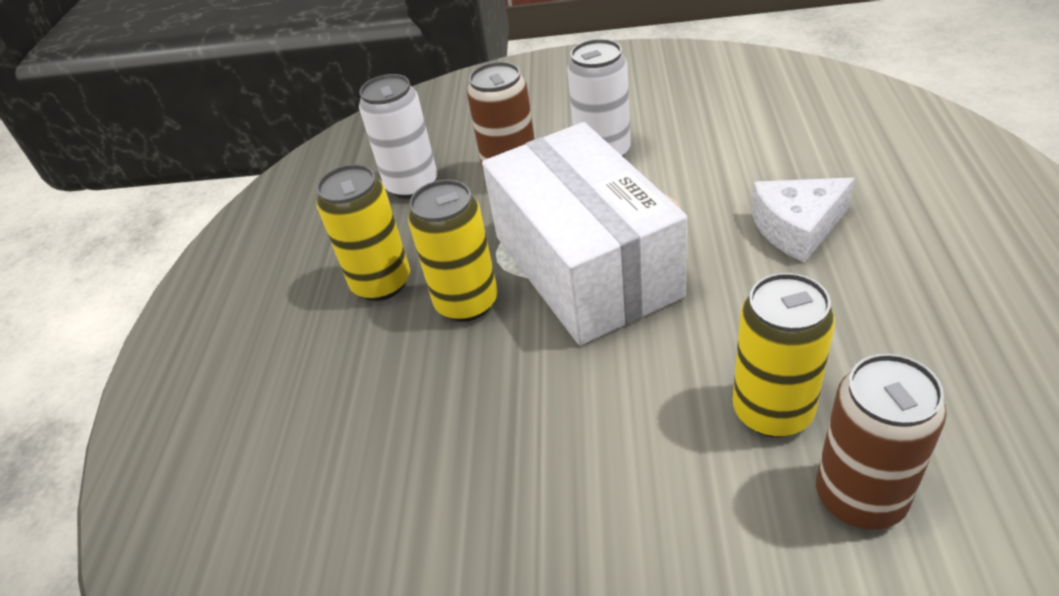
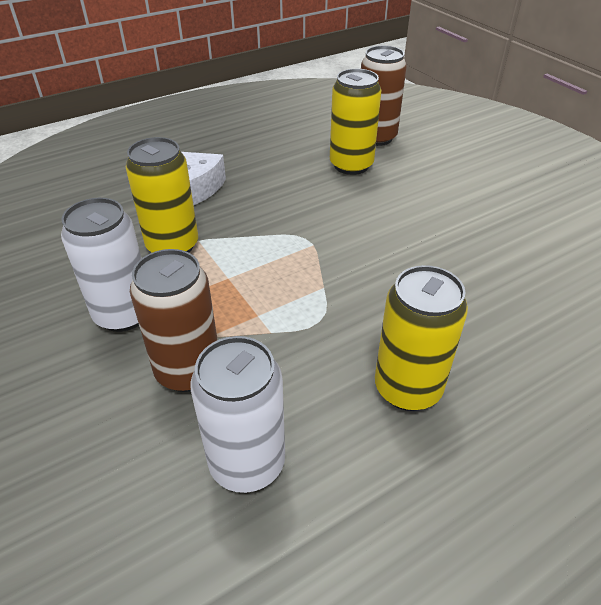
camera: 130 degrees left, 0 degrees up
yellow can [408,180,498,322] -> yellow can moved to [126,137,198,253]
white box [482,122,687,345] -> none

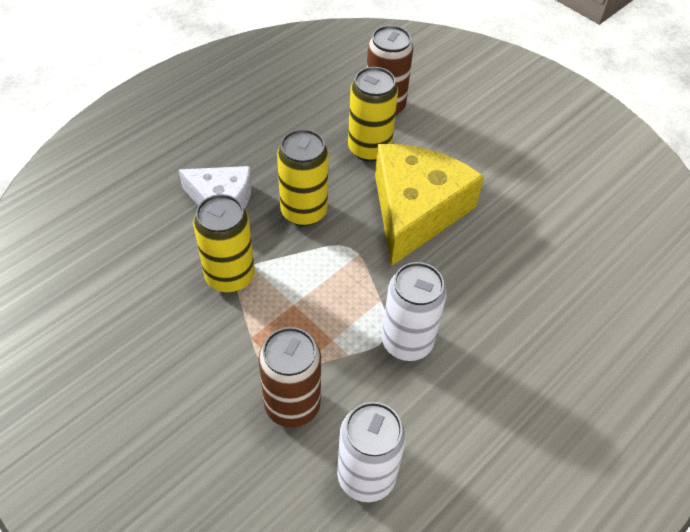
camera: 15 degrees left, 10 degrees up
white can [61,198,142,332] -> white can moved to [382,262,447,361]
yellow can [375,265,468,411] -> yellow can moved to [277,129,329,226]
none -> yellow cheese [375,144,484,266]

